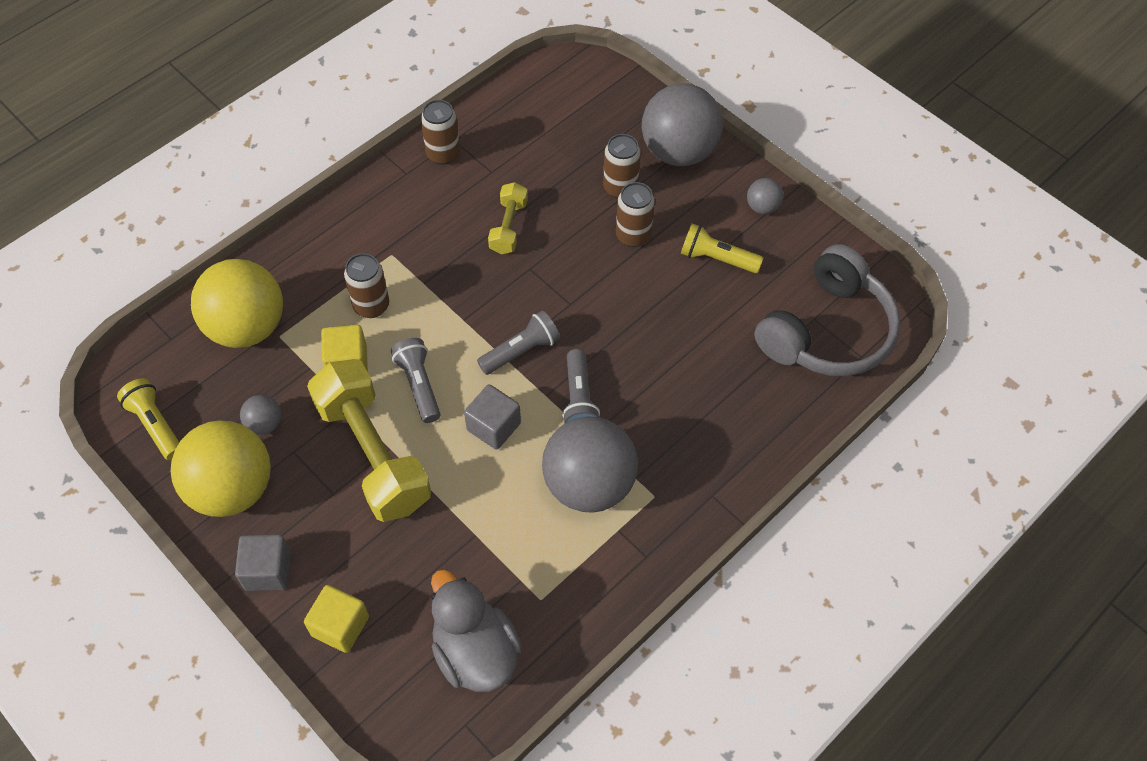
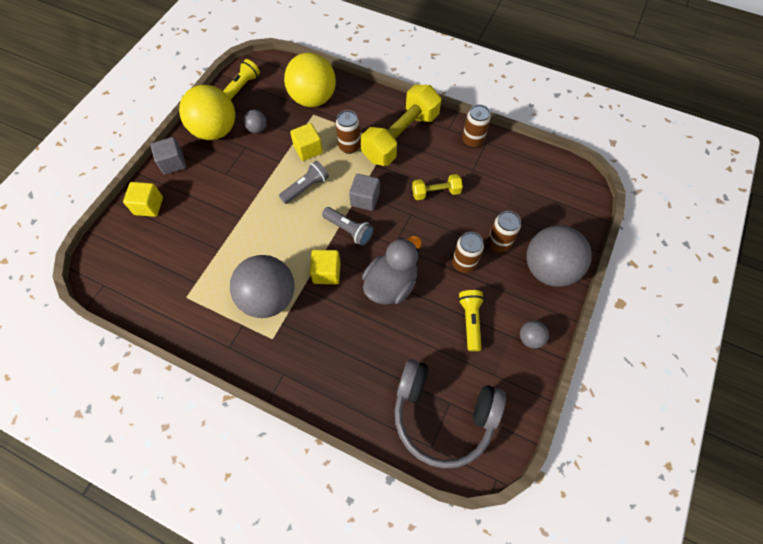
camera: 70 degrees right, 5 degrees up
yellow dumbbell [307,359,431,522] -> yellow dumbbell moved to [361,85,441,166]
grey duck [431,569,522,692] -> grey duck moved to [362,236,421,305]
grey cube [464,384,521,450] -> grey cube moved to [349,174,380,211]
grey flashlight [562,349,600,423] -> yellow cube [310,250,341,284]

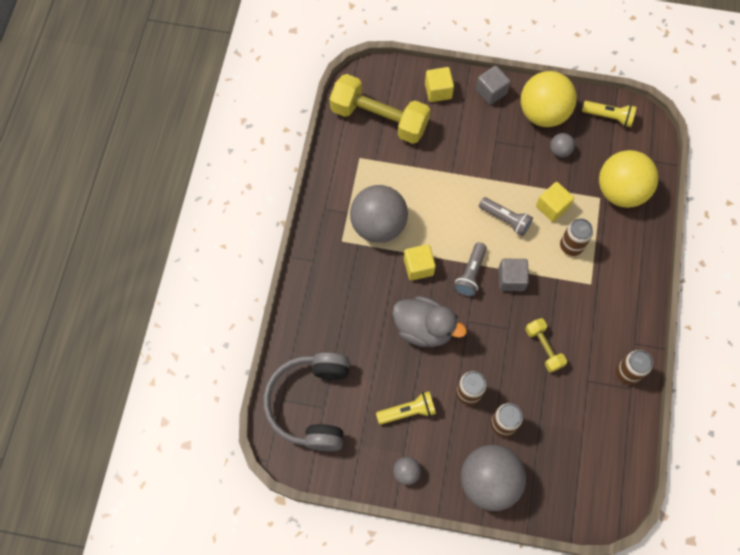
camera: 75 degrees right, 5 degrees up
yellow dumbbell [361,85,441,166] -> yellow dumbbell moved to [330,74,430,144]

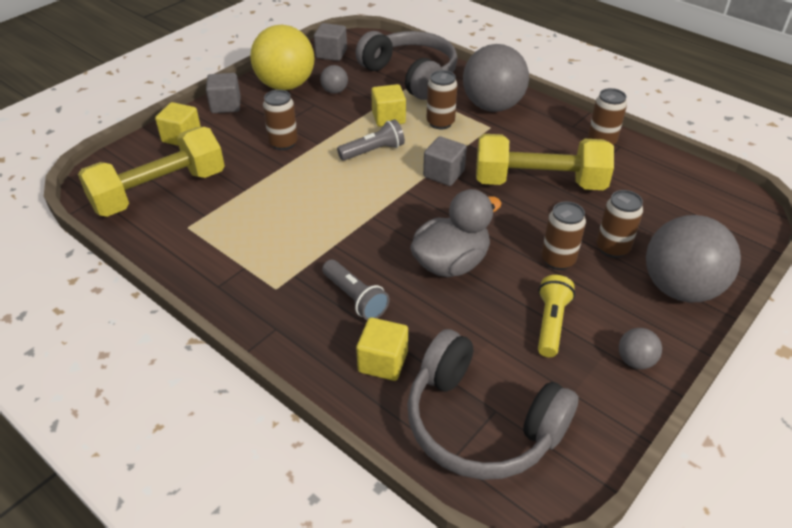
camera: 60 degrees left, 25 degrees down
grey ball [350,185,408,243] -> grey ball moved to [463,44,529,112]
yellow cube [404,244,436,281] -> yellow cube moved to [356,317,408,381]
grey flashlight [454,242,487,296] -> grey flashlight moved to [322,260,390,320]
yellow dumbbell [525,318,567,372] -> yellow dumbbell [476,134,614,190], size x2.02
yellow flashlight [582,101,637,127] -> grey cube [314,23,347,61]
yellow ball [599,150,658,208] -> grey headphones [356,31,457,100]
none -> brown can [263,90,298,150]

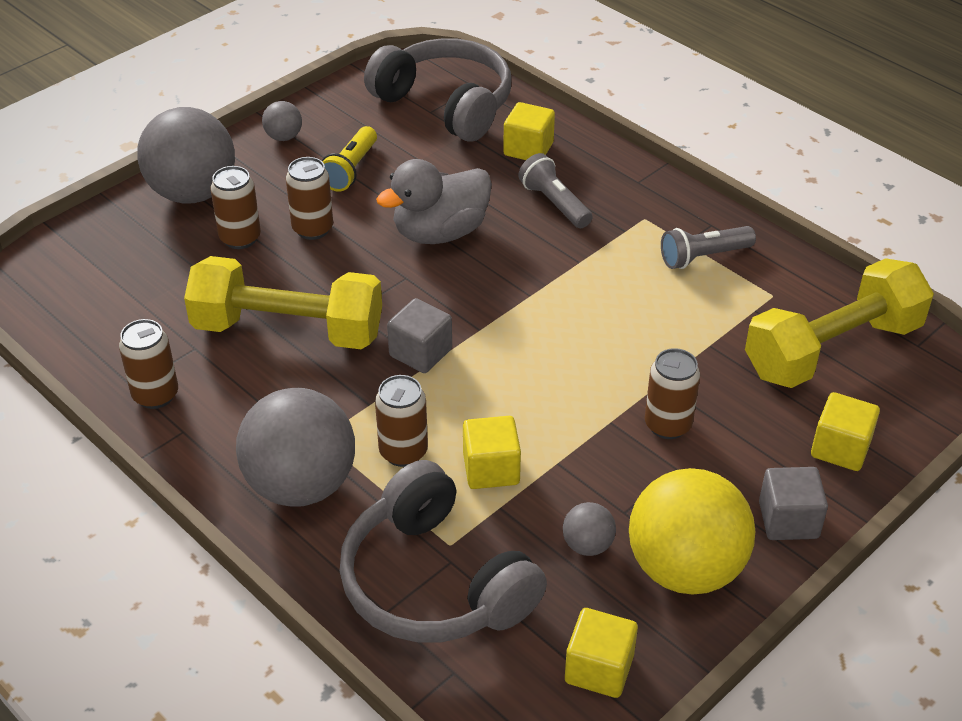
camera: 175 degrees left, 0 degrees up
grey cube [314,23,347,61] -> yellow cube [565,608,638,698]
grey flashlight [337,119,405,161] -> grey flashlight moved to [661,226,756,269]

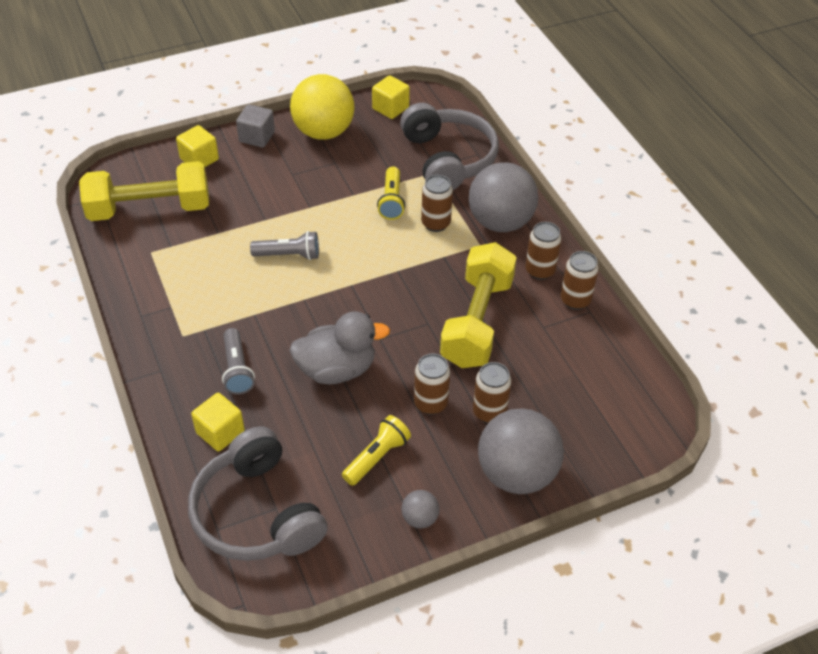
camera: 160 degrees left, 5 degrees up
yellow dumbbell [184,256,382,349] -> yellow dumbbell turned 75 degrees clockwise [440,242,517,368]
grey cube [387,298,452,373] -> none
yellow cube [463,416,521,489] -> yellow flashlight [377,167,405,220]
grey ball [563,502,616,556] -> none
brown can [645,348,700,439] -> brown can moved to [525,222,561,280]
grey flashlight [661,226,756,269] -> grey flashlight moved to [250,231,319,260]

